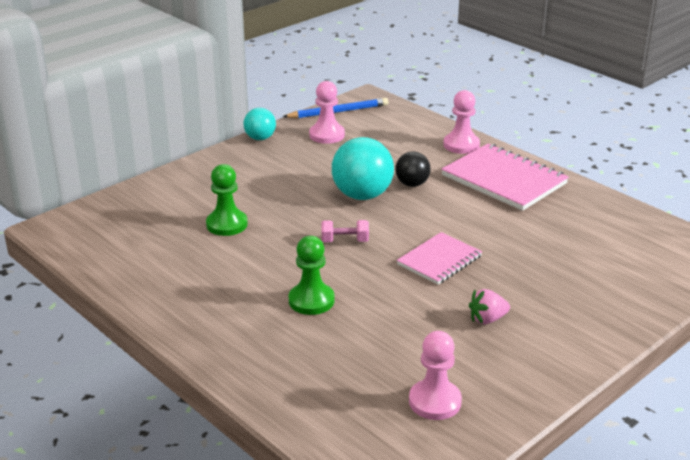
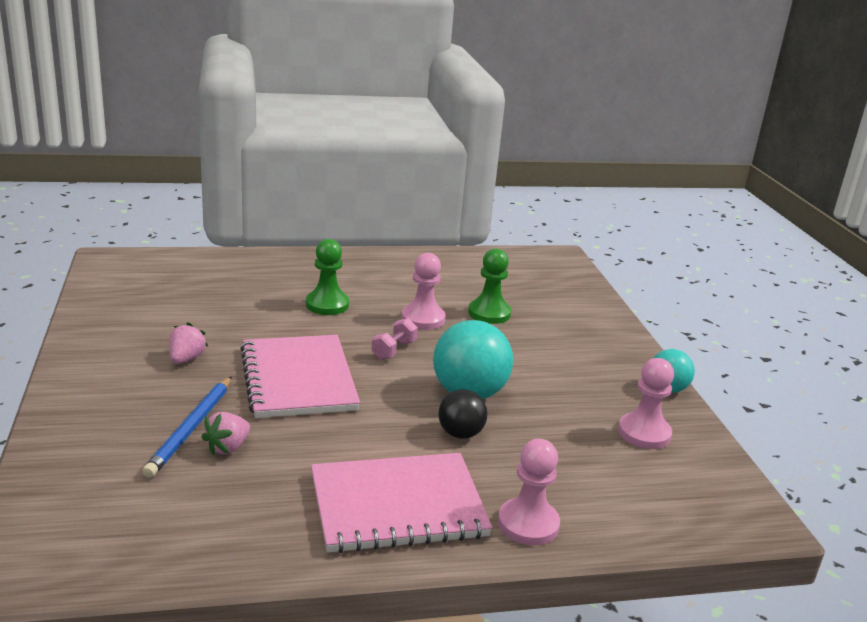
camera: 120 degrees right, 5 degrees down
blue pencil [283,98,388,118] -> blue pencil moved to [142,376,232,478]
pink notebook [397,232,482,285] -> pink notebook [240,335,360,418], size x1.62
pink pawn [409,331,462,420] -> pink pawn moved to [402,253,446,330]
none -> pink strawberry [201,412,250,455]

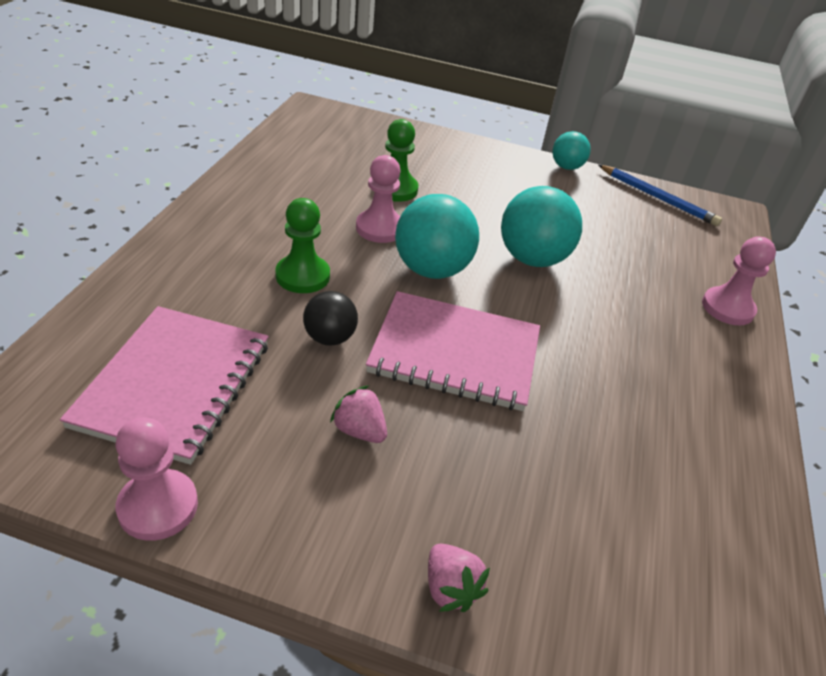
camera: 65 degrees left, 15 degrees up
blue pencil [142,376,232,478] -> blue pencil moved to [598,165,722,226]
pink strawberry [201,412,250,455] -> pink strawberry moved to [428,544,490,612]
pink notebook [311,453,492,553] -> pink notebook moved to [60,306,269,465]
pink dumbbell [371,318,418,360] -> turquoise ball [395,194,479,279]
black ball [438,389,488,439] -> black ball moved to [303,291,358,346]
pink pawn [618,358,674,449] -> pink pawn moved to [116,417,198,541]

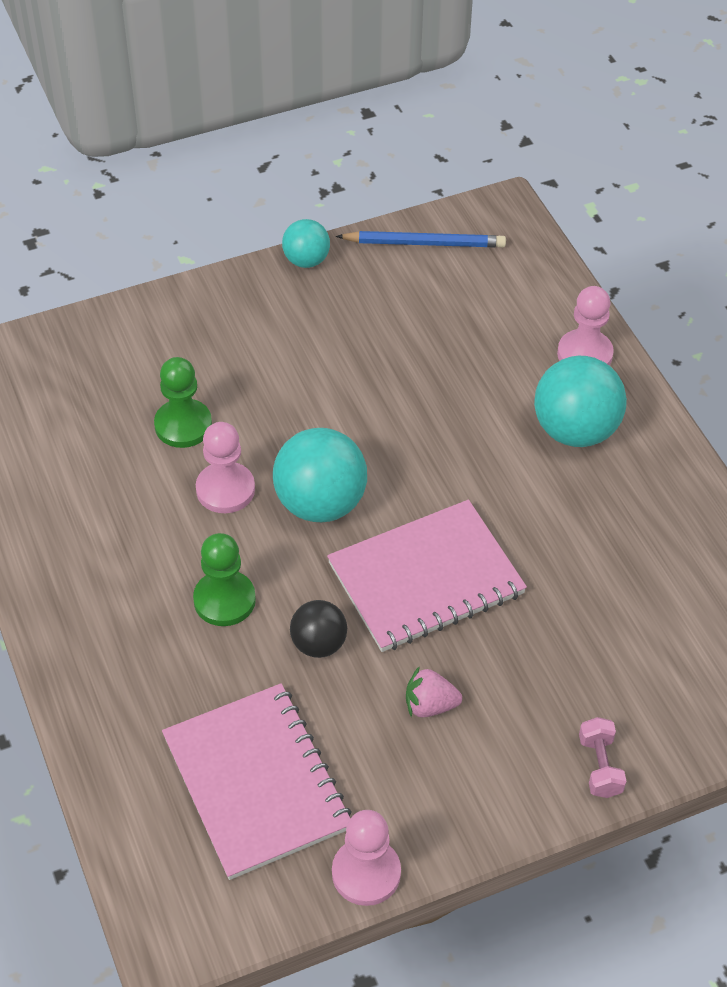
camera: 35 degrees left, 10 degrees up
pink strawberry [428,544,490,612] -> pink dumbbell [579,717,626,798]
turquoise ball [501,186,582,267] -> turquoise ball moved to [534,356,627,447]

